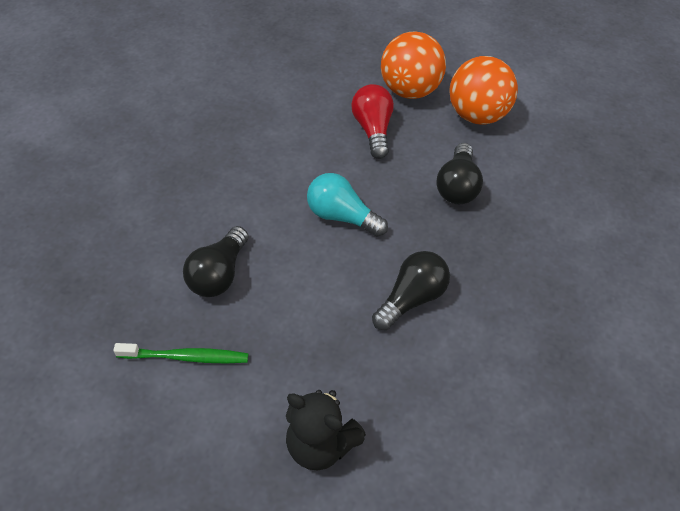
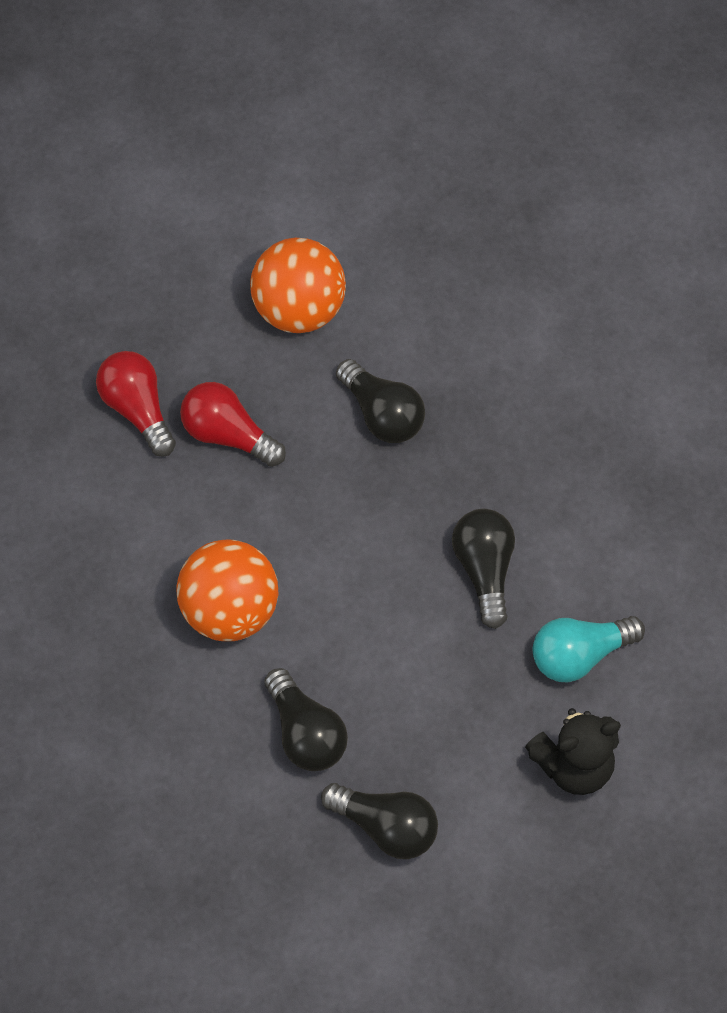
camera: 50 degrees left, 10 degrees up
green toothbrush [113,343,248,363] -> black light bulb [321,783,438,859]
turquoise light bulb [307,173,388,237] -> turquoise light bulb moved to [533,616,645,683]
orange ball [381,32,446,99] -> orange ball moved to [176,540,279,641]
none -> red light bulb [96,351,176,457]

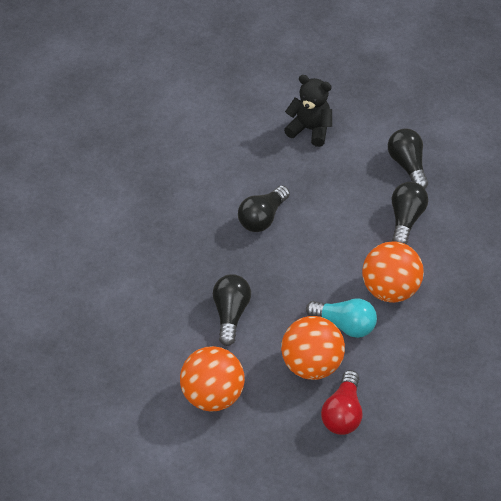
camera: 135 degrees left, 10 degrees down
red light bulb [180,382,286,467] -> orange ball [281,316,345,380]
turquoise light bulb [533,616,645,683] -> turquoise light bulb moved to [306,298,377,338]

